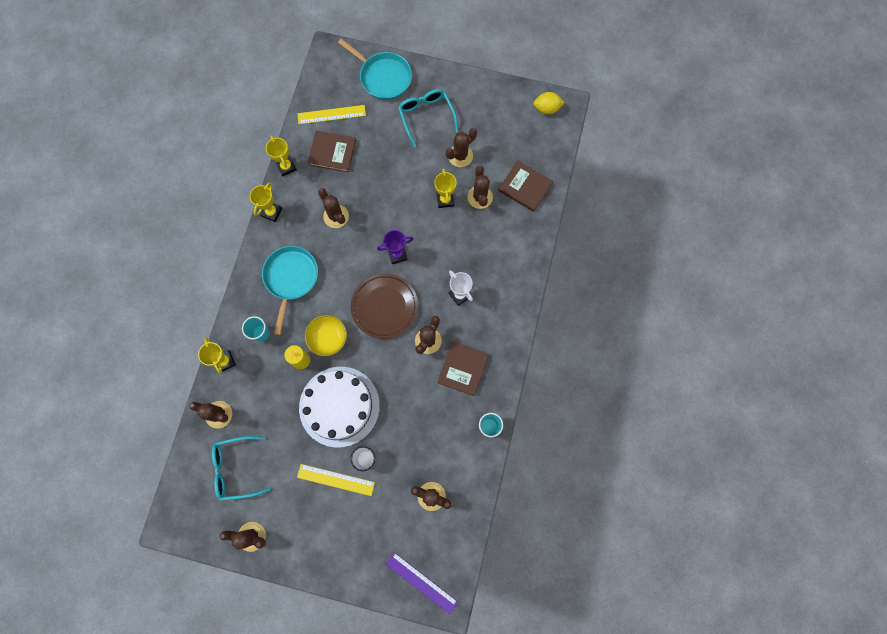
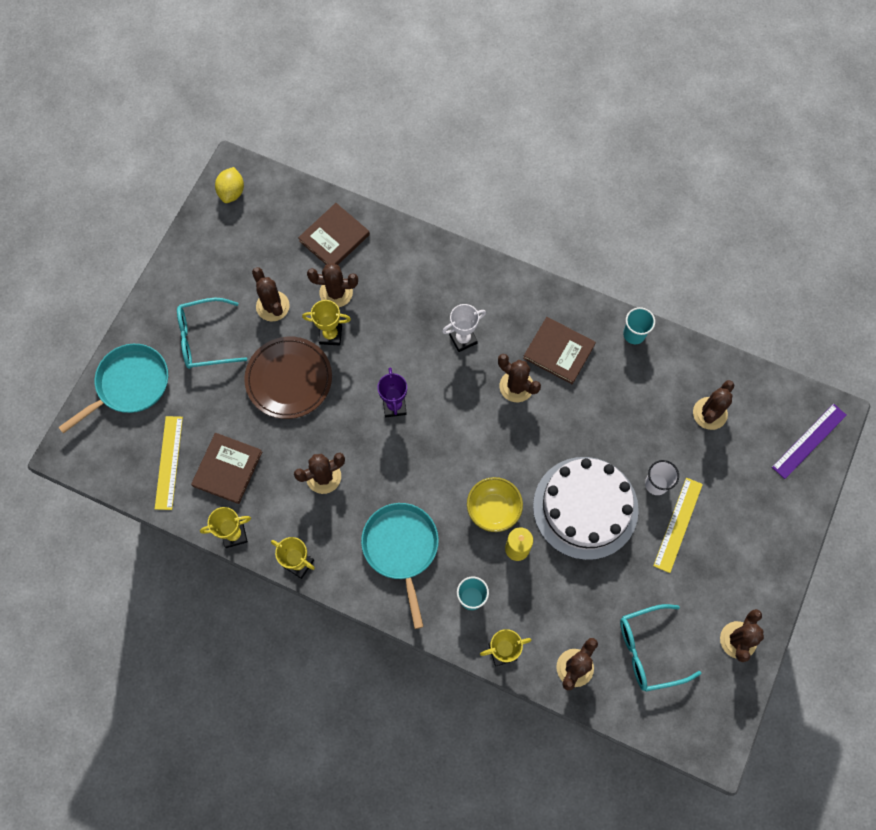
camera: 80 degrees left, 5 degrees down
turquoise glasses [212,436,270,501] -> turquoise glasses turned 75 degrees clockwise [620,604,702,692]
turquoise pan [262,246,318,335] -> turquoise pan turned 60 degrees clockwise [361,503,439,629]
brown plate [351,273,418,339] -> brown plate moved to [244,337,332,419]

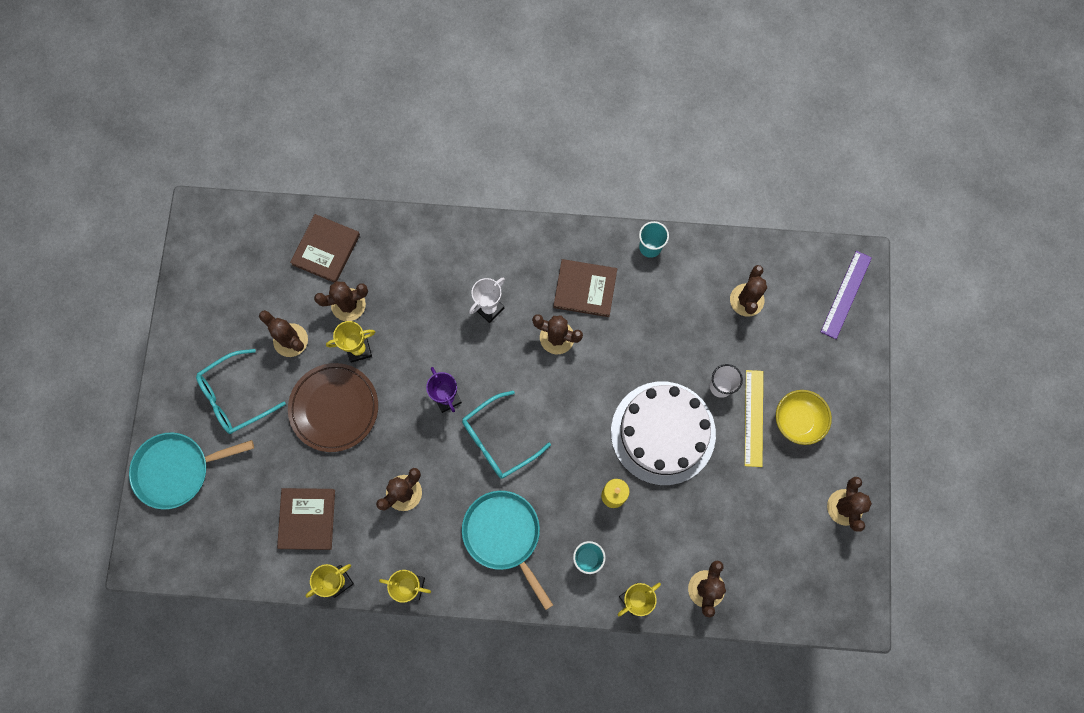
camera: 20 degrees left, 5 degrees up
turquoise pan [58,344,168,434] -> turquoise pan turned 135 degrees counterclockwise [129,433,254,510]
yellow ruler [155,416,183,510] -> none
yellow lemon [215,167,244,203] -> none
yellow bowl [467,477,523,532] -> yellow bowl moved to [776,390,832,445]
turquoise glasses [620,604,702,692] -> turquoise glasses moved to [462,391,551,479]

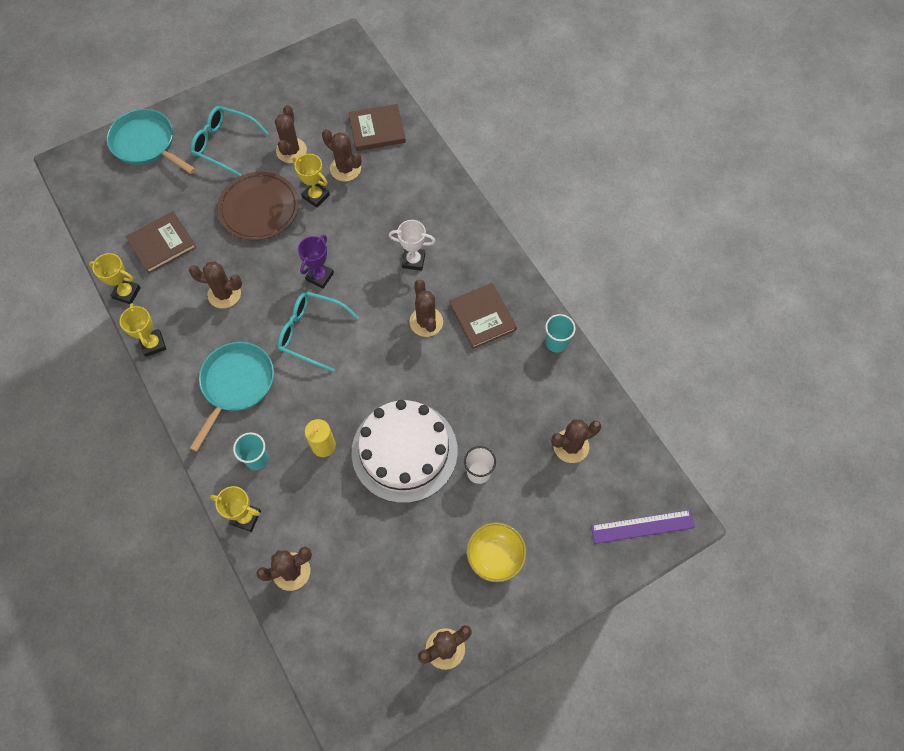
camera: 55 degrees right, 10 degrees down
yellow ruler [745,370,763,467] -> none

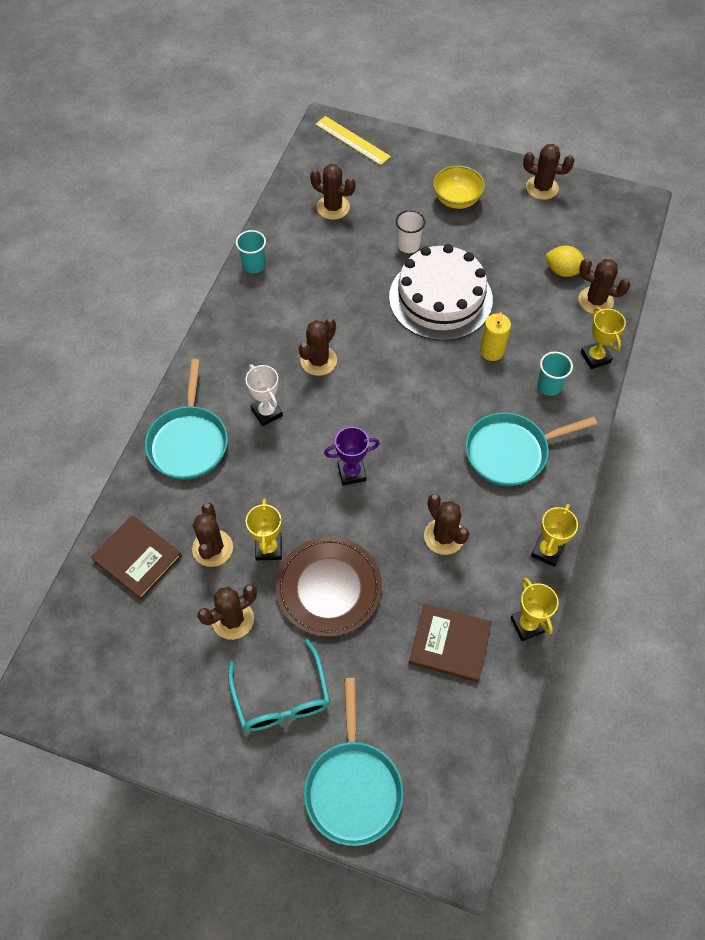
camera: 130 degrees left, 5 degrees down
turquoise glasses [277,291,359,372] -> none
brown book [449,283,517,349] -> none
purple ruler [591,510,695,544] -> yellow ruler [315,116,391,165]
none -> turquoise pan [145,359,228,480]
none -> yellow lemon [546,246,584,277]

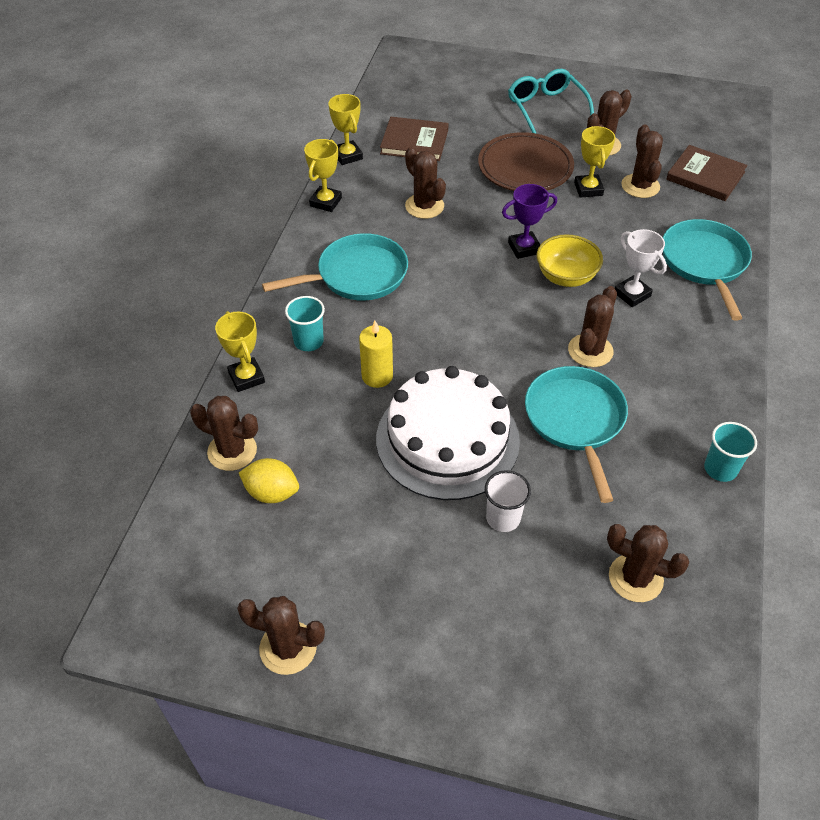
camera: 175 degrees right, 10 degrees down
turquoise pan [304,678,403,846] -> turquoise pan moved to [525,366,628,503]
yellow ruler [315,116,391,165] -> none
yellow bowl [433,165,485,209] -> yellow bowl moved to [537,234,603,287]

